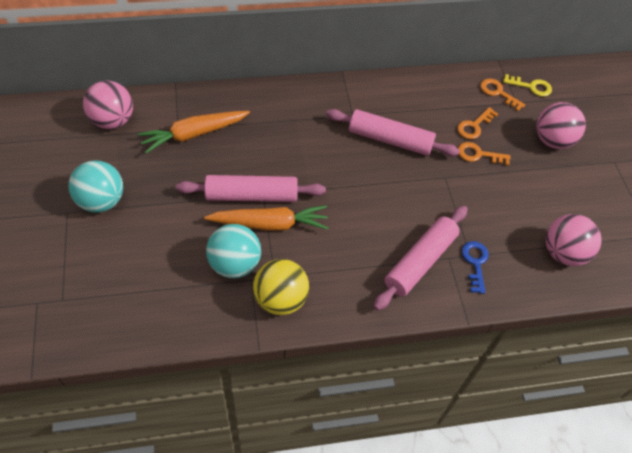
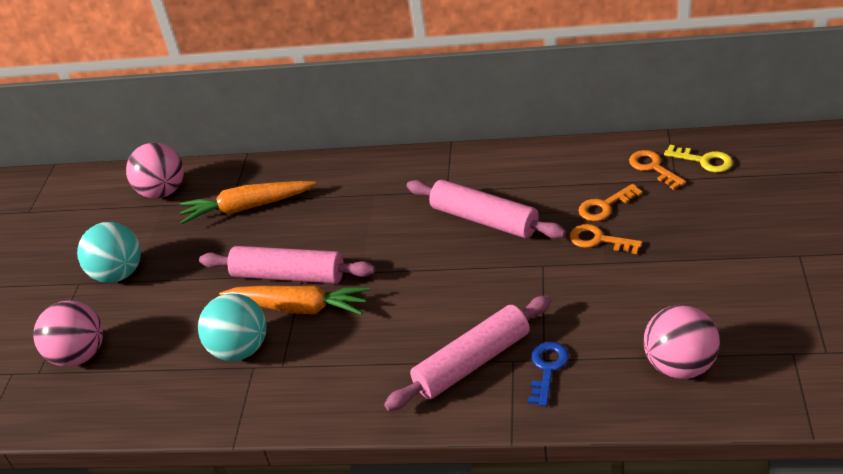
camera: 25 degrees right, 15 degrees down
yellow ball [253,259,309,315] -> none
pink ball [536,102,586,149] -> pink ball moved to [33,301,103,367]

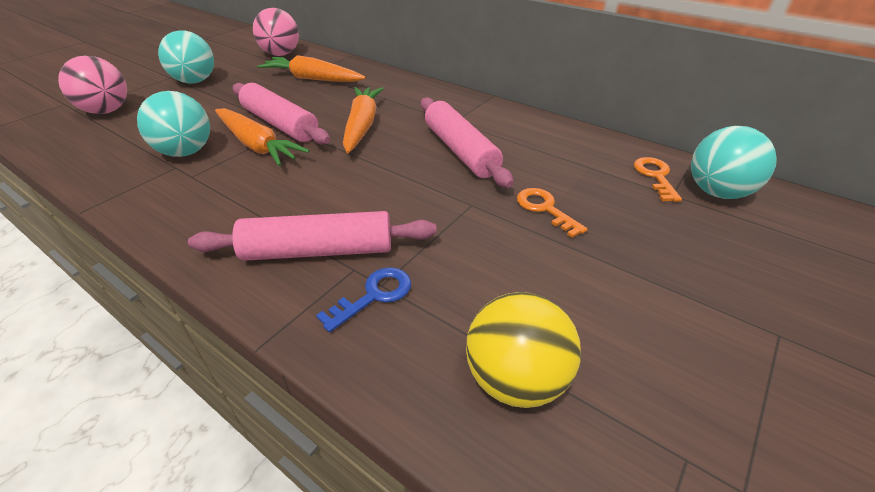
camera: 25 degrees right, 0 degrees up
orange key [578,184,643,221] -> none
pink ball [644,305,720,379] -> yellow ball [466,292,581,408]
yellow key [664,145,733,172] -> turquoise ball [691,126,777,199]
none -> orange carrot [343,87,384,153]

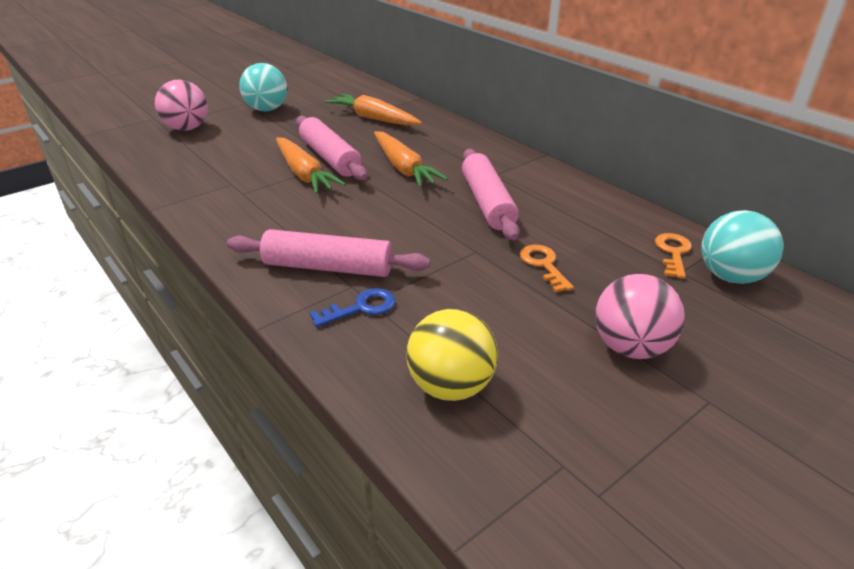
camera: 15 degrees right, 5 degrees down
turquoise ball [137,91,210,157] -> none
pink ball [253,8,299,56] -> pink ball moved to [595,274,685,359]
orange carrot [343,87,384,153] -> orange carrot turned 135 degrees clockwise [374,131,448,187]

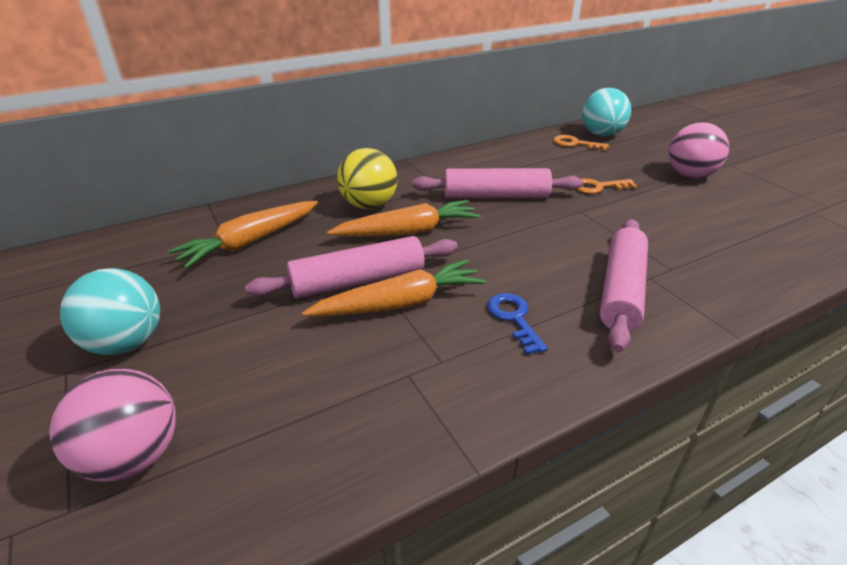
camera: 80 degrees left, 0 degrees up
blue key [310,288,395,327] -> blue key moved to [487,293,548,355]
yellow ball [406,309,498,401] -> yellow ball moved to [337,148,398,209]

